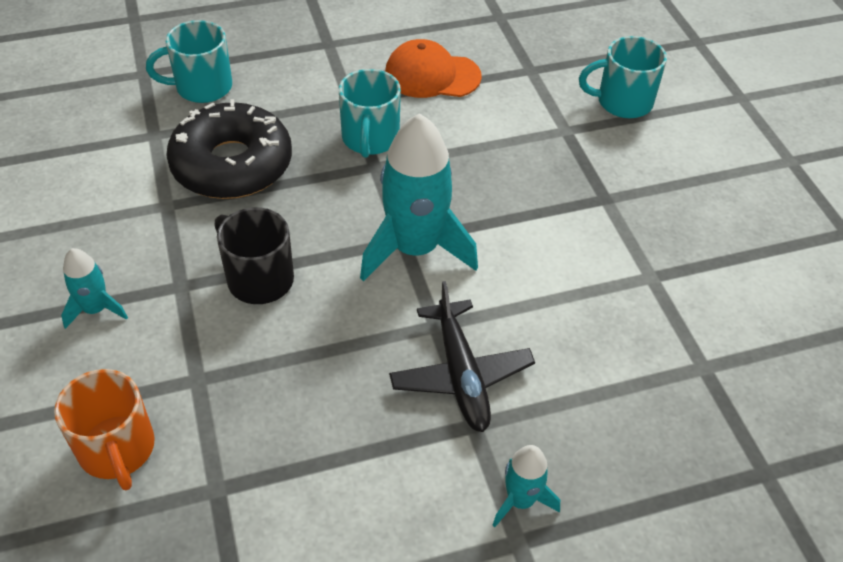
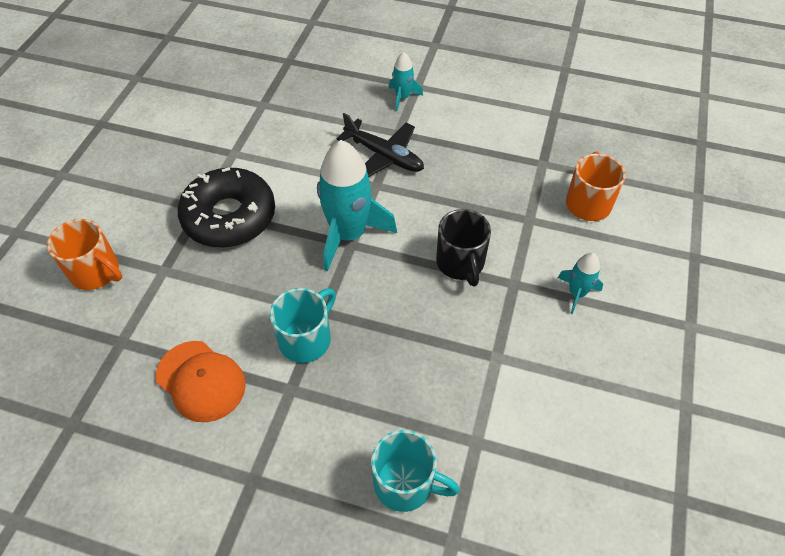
camera: 145 degrees left, 5 degrees up
black donut [166,99,292,199] -> black donut moved to [178,167,275,248]
black plane [389,281,535,432] -> black plane turned 105 degrees clockwise [337,113,424,177]
turquoise mug [579,36,667,118] -> orange mug [47,219,122,290]

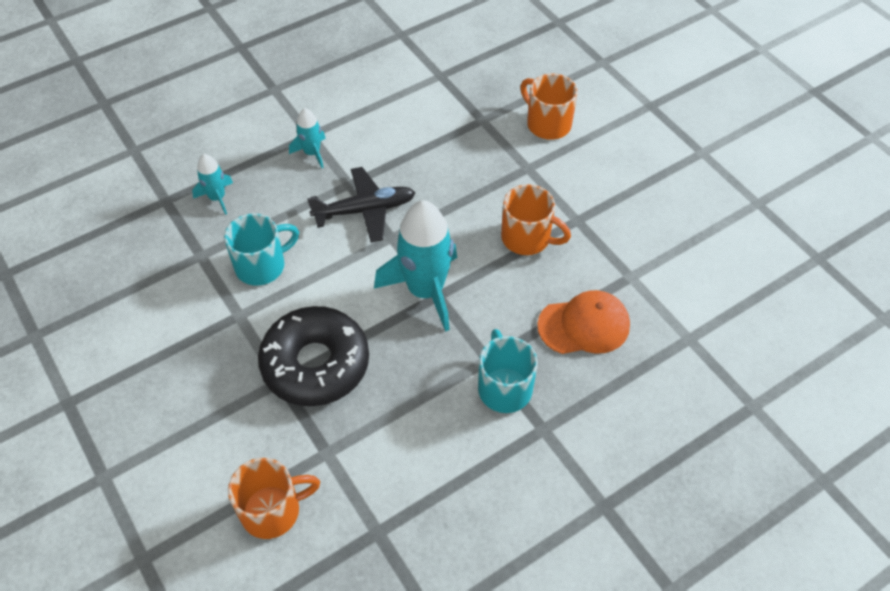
camera: 50 degrees left, 0 degrees up
orange cap [156,341,246,422] -> orange cap moved to [537,290,630,354]
turquoise mug [371,430,460,512] -> turquoise mug moved to [224,213,299,286]
black mug [436,209,491,286] -> orange mug [501,184,571,255]
turquoise rocket [558,253,603,314] -> turquoise rocket moved to [192,154,233,215]

